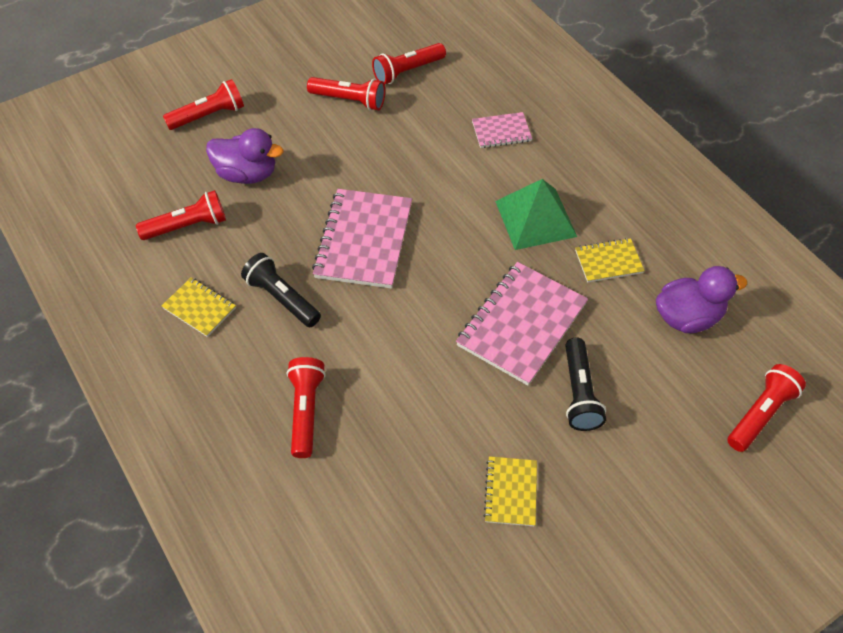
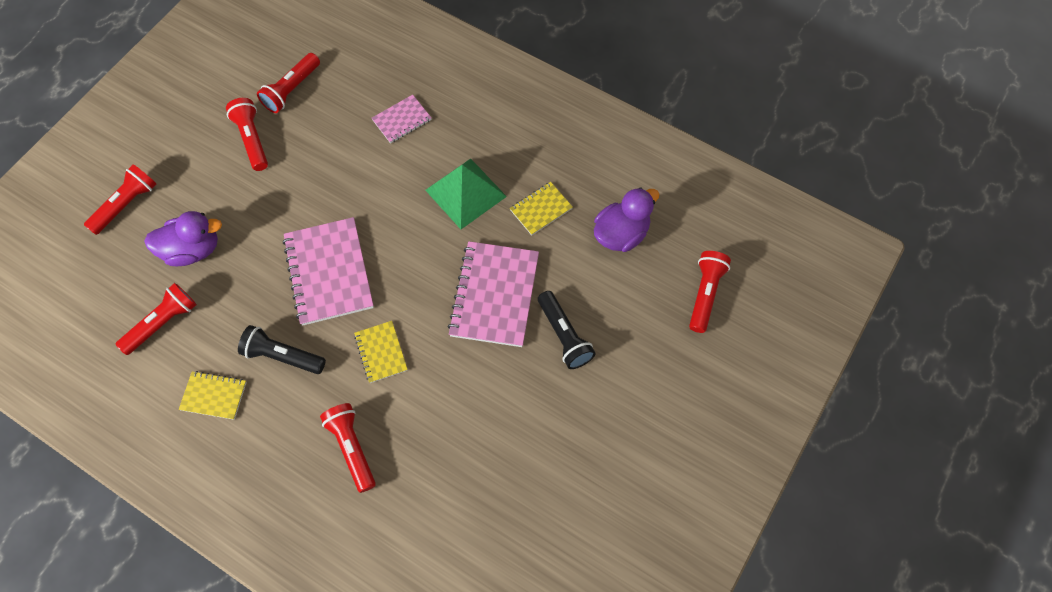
camera: 25 degrees left, 10 degrees up
red flashlight [307,77,385,110] -> red flashlight turned 105 degrees counterclockwise [226,98,268,171]
yellow notebook [483,456,537,526] -> yellow notebook moved to [354,321,408,383]

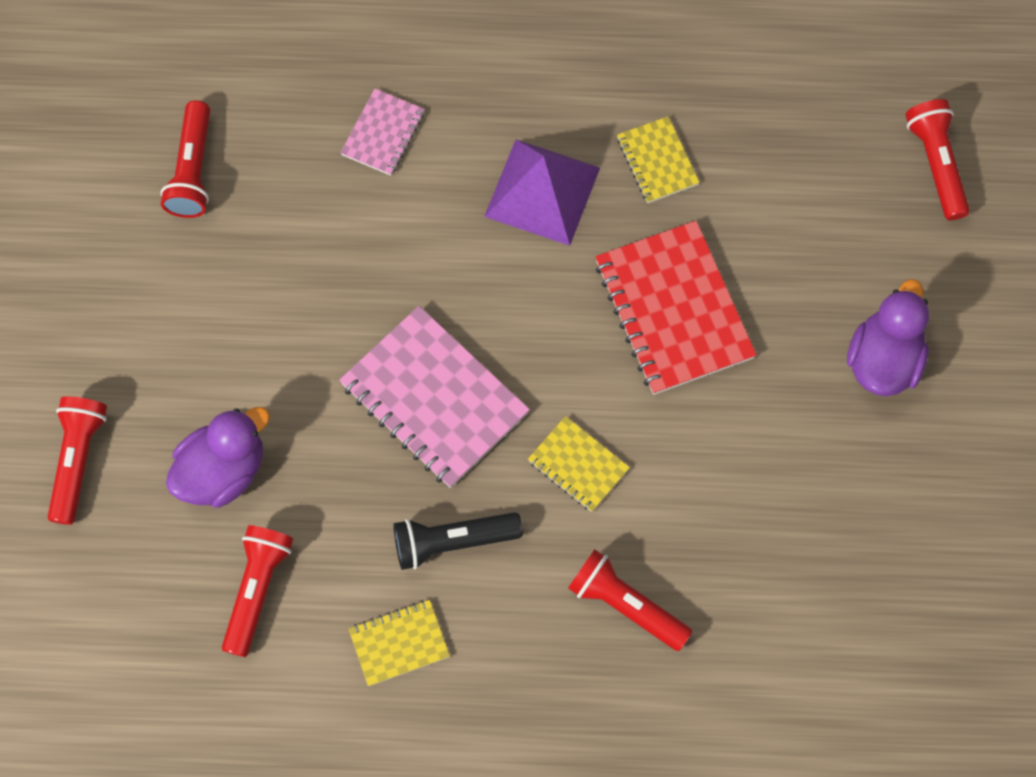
camera: 30 degrees left, 5 degrees up
red flashlight [226,98,268,171] -> none
green pyramid [425,159,507,229] -> purple pyramid [484,140,600,246]
pink notebook [448,241,539,347] -> red notebook [595,221,757,395]
yellow notebook [510,182,573,235] -> yellow notebook turned 45 degrees counterclockwise [617,116,700,203]
black flashlight [538,291,596,369] -> none
purple duck [594,187,660,252] -> purple duck moved to [847,279,929,396]

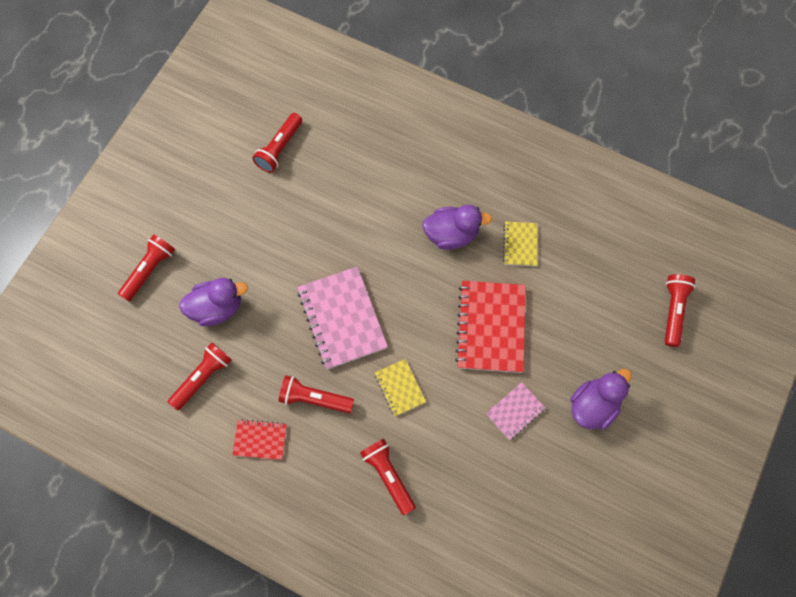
camera: 25 degrees right, 0 degrees up
pink notebook [340,89,425,176] -> pink notebook moved to [486,382,545,440]
yellow notebook [349,600,450,686] -> red notebook [233,419,287,460]
black flashlight [393,512,523,570] -> red flashlight [278,375,354,413]
purple pyramid [484,140,600,246] -> purple duck [422,205,492,249]

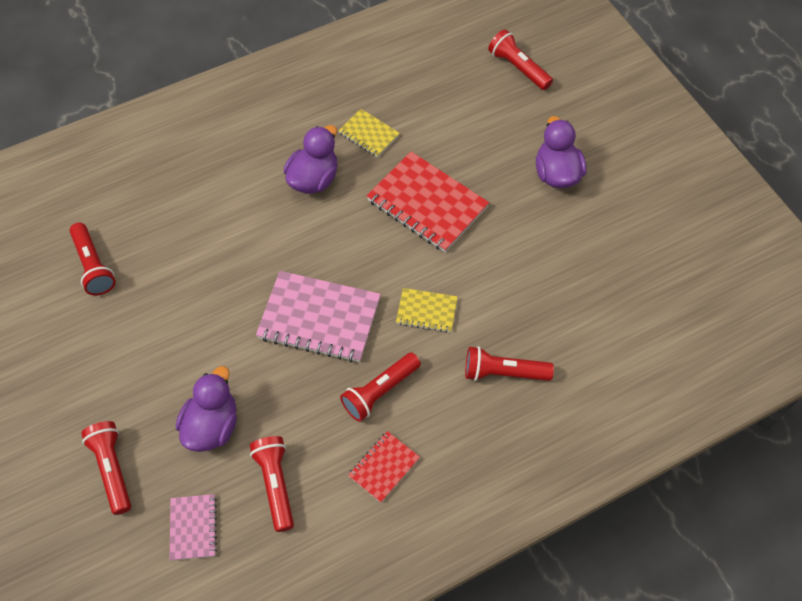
camera: 55 degrees left, 10 degrees down
pink notebook [486,382,545,440] -> pink notebook moved to [169,494,217,561]

